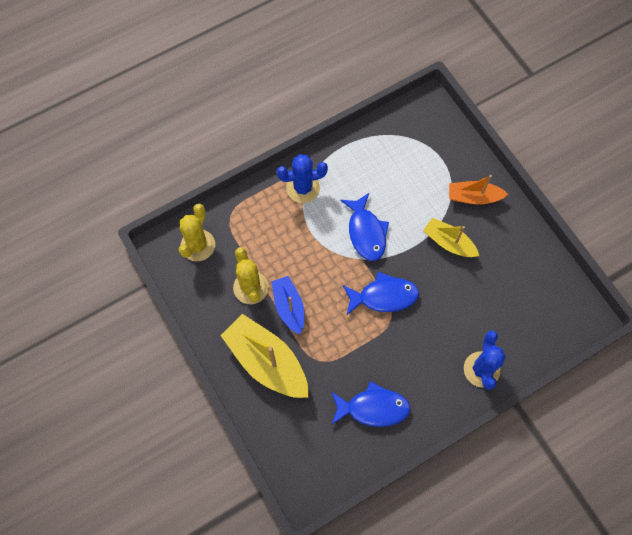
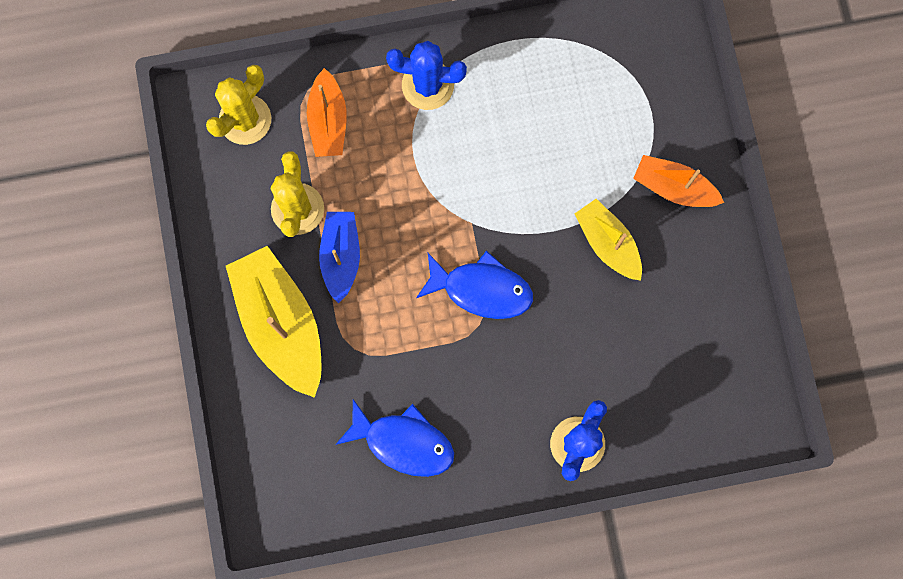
camera: 20 degrees right, 10 degrees up
blue fish [340,193,389,261] -> none
none -> orange boat [307,68,347,157]

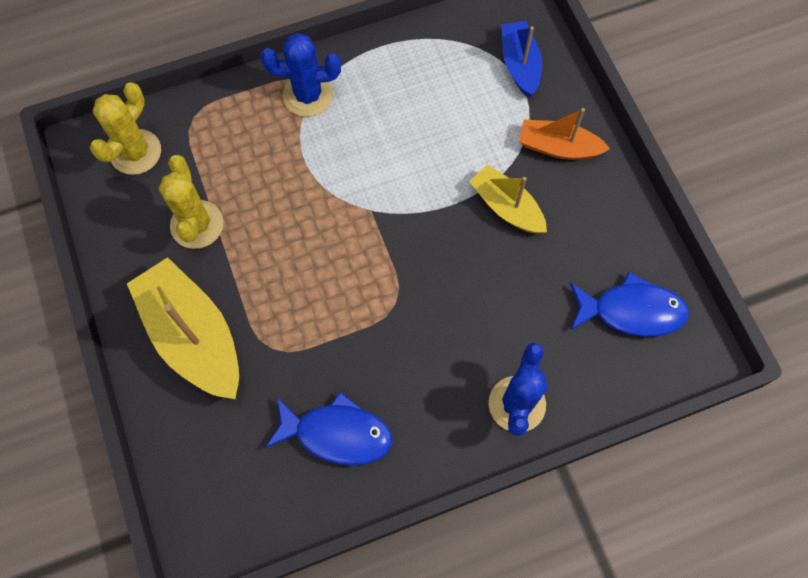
camera: 10 degrees left, 10 degrees down
orange boat [307,68,347,157] -> none
blue boat [319,212,360,304] -> blue boat moved to [502,21,542,97]
blue fish [416,251,533,319] -> blue fish moved to [570,272,689,337]

